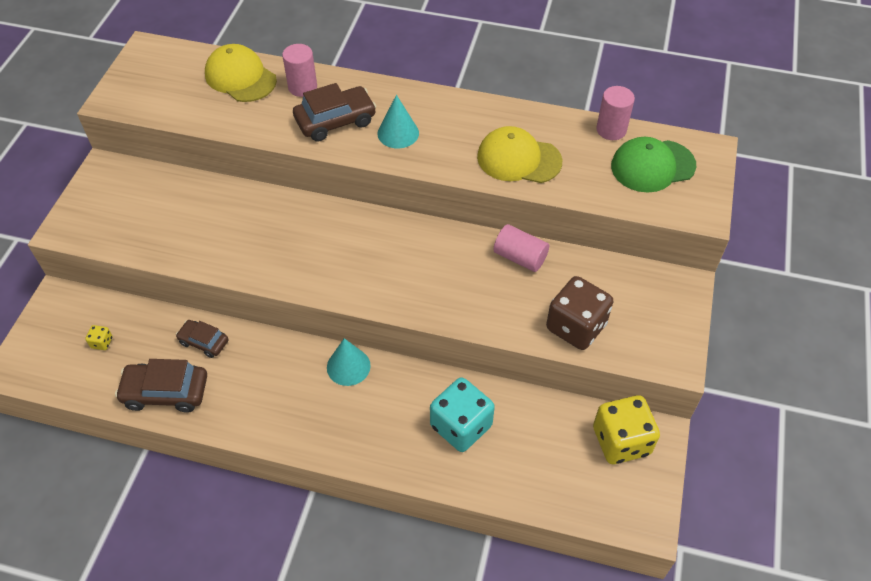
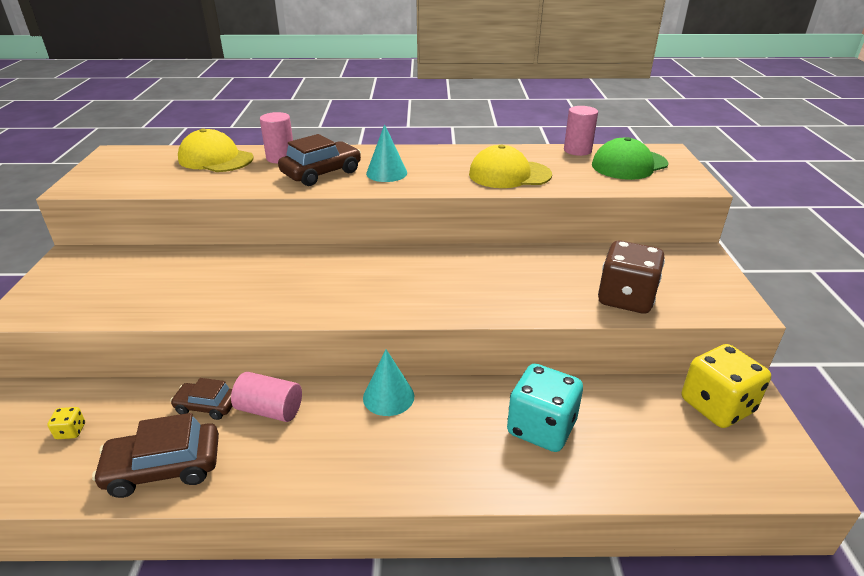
camera: 15 degrees left, 20 degrees down
pink cylinder [493,224,549,272] -> pink cylinder moved to [231,372,302,422]

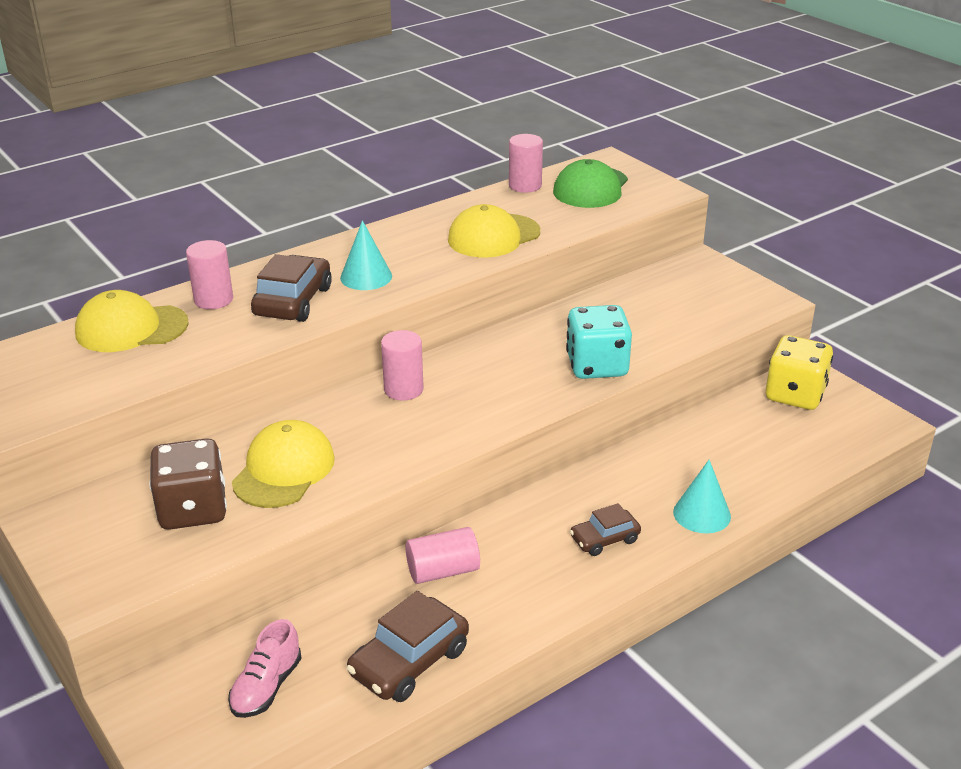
camera: 35 degrees left, 0 degrees up
yellow dice [47,407,85,439] -> pink shoe [228,619,302,718]
brown car [170,378,232,420] -> brown car moved to [570,503,641,556]
turquoise cone [363,349,414,416] -> turquoise cone moved to [673,460,731,533]
turquoise dice [507,364,583,452] -> turquoise dice moved to [566,305,632,379]
brown dice [598,240,665,313] -> brown dice moved to [149,438,227,530]
none -> yellow cap [232,420,335,508]
none -> pink cylinder [381,330,424,401]

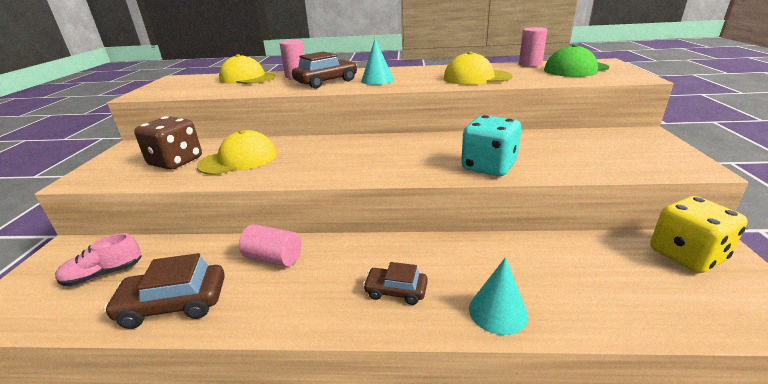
camera: 40 degrees right, 5 degrees down
pink cylinder [381,330,424,401] -> none

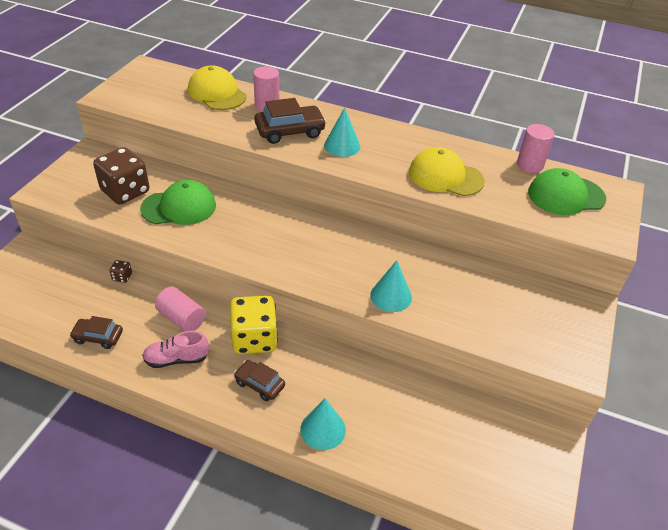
camera: 15 degrees right, 15 degrees up
pink shoe [55,233,142,286] -> pink shoe moved to [142,331,209,368]
brown car [104,253,225,329] -> brown car [70,316,123,349], size x0.61
yellow cap [197,130,277,175] -> green cap [140,180,216,225]
turquoise dice [461,115,521,176] -> turquoise cone [370,260,412,312]
yellow dice [650,196,748,273] -> yellow dice moved to [230,296,278,354]
none -> brown dice [109,260,132,283]

